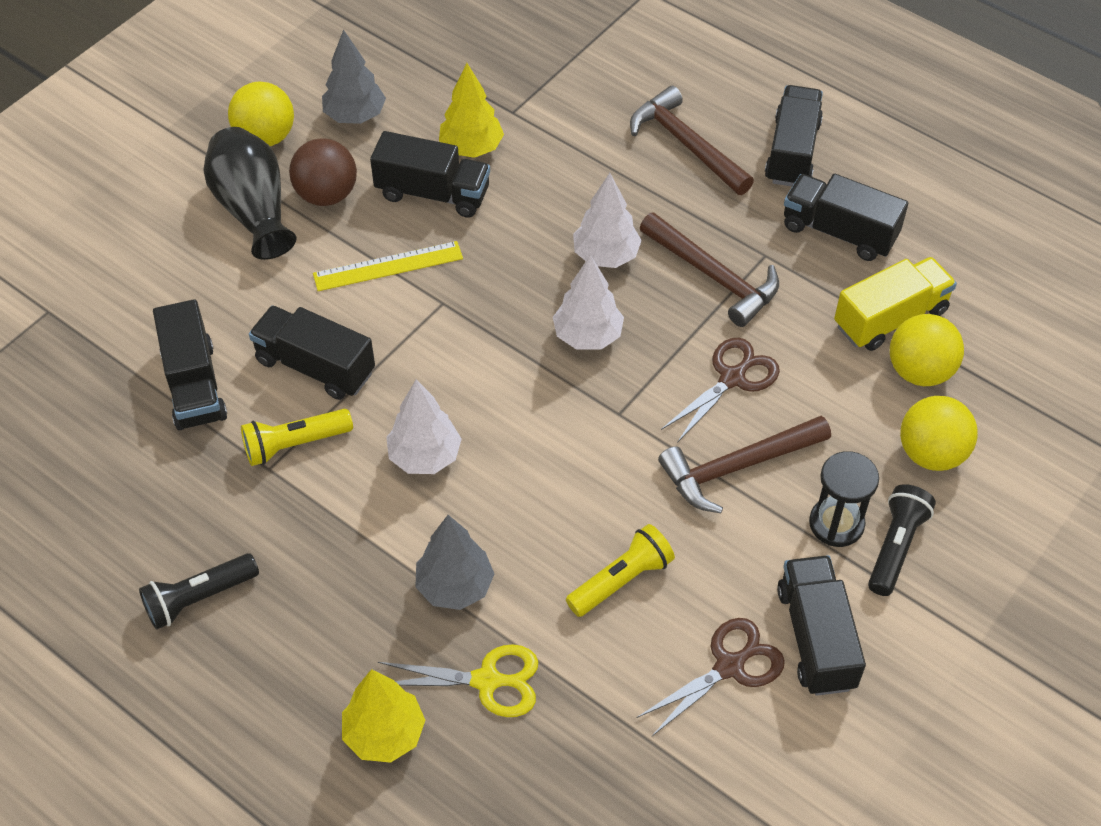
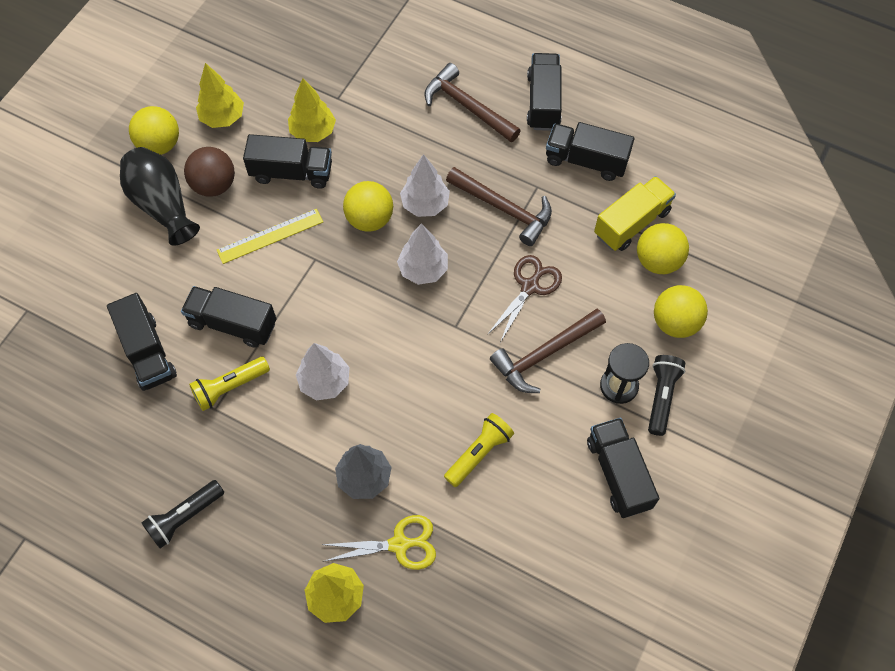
camera: 10 degrees left, 10 degrees up
grey tree [322,29,386,124] -> yellow tree [196,63,244,128]
brown scissors [636,618,785,736] -> none
none -> yellow ball [343,181,393,232]

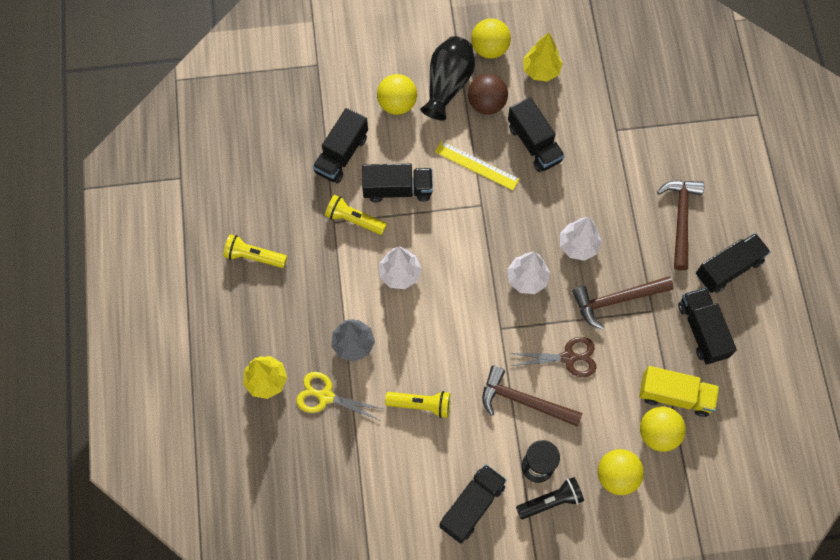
camera: 55 degrees right, 5 degrees up
black flashlight [141,480,224,548] -> yellow flashlight [223,234,287,268]
black truck [181,286,277,348] -> black truck turned 105 degrees clockwise [362,164,433,202]
yellow tree [288,78,336,142] -> none
yellow scissors [321,515,436,570] -> yellow scissors turned 150 degrees clockwise [296,372,383,420]
yellow ball [343,181,393,232] -> yellow ball moved to [377,74,417,115]
brown hammer [446,167,552,246] -> brown hammer turned 75 degrees clockwise [572,276,673,329]

